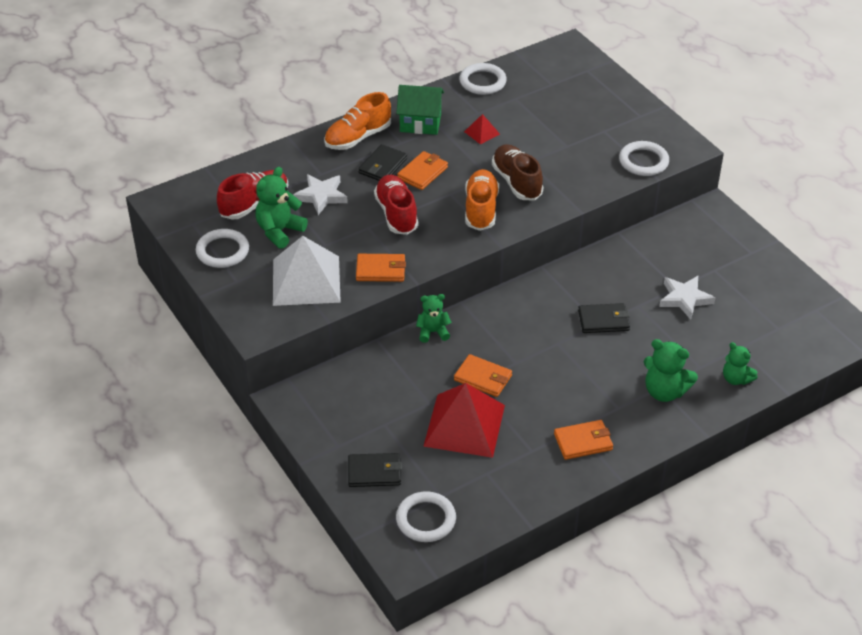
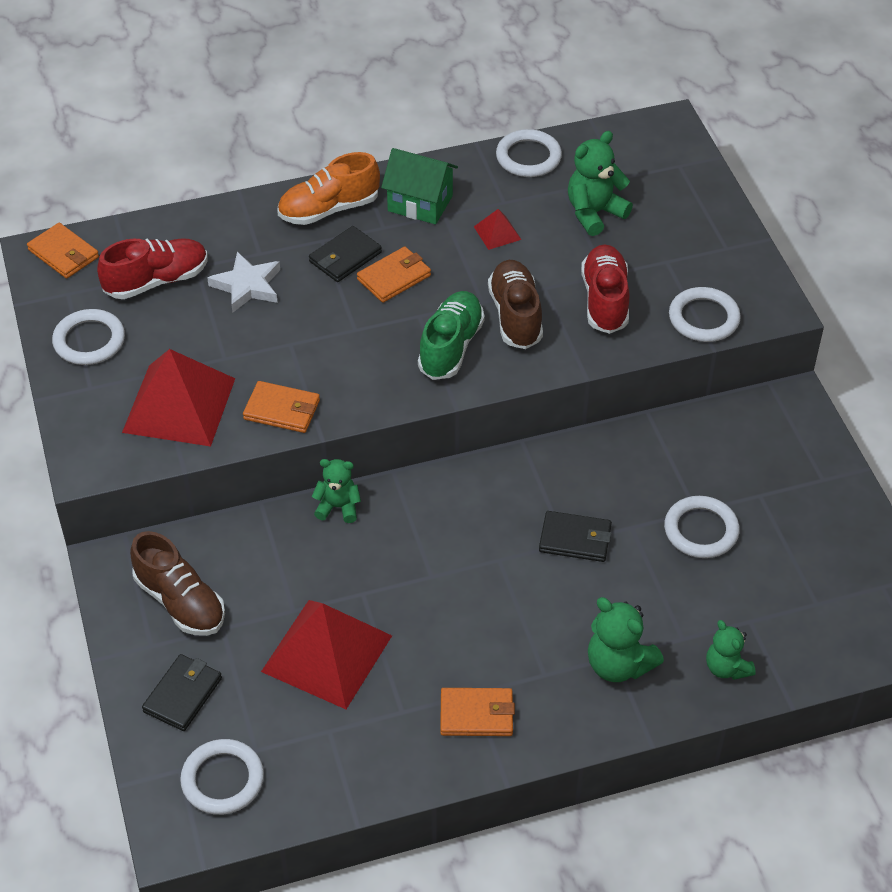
camera: 15 degrees right, 5 degrees up
green teddy bear [256,167,308,249] -> green teddy bear moved to [568,131,633,236]
white pyramid [273,236,341,306] -> red pyramid [122,349,235,446]
black wallet [348,453,402,487] -> black wallet turned 75 degrees counterclockwise [142,654,222,731]
red shoe [374,175,418,235] -> red shoe moved to [581,244,629,334]
orange wallet [454,354,512,397] -> orange wallet moved to [27,223,99,279]
orange shoe [465,169,499,231] -> green shoe [418,291,485,380]
white star [659,276,715,320] -> white ring [664,496,740,558]
none -> brown shoe [130,531,225,636]

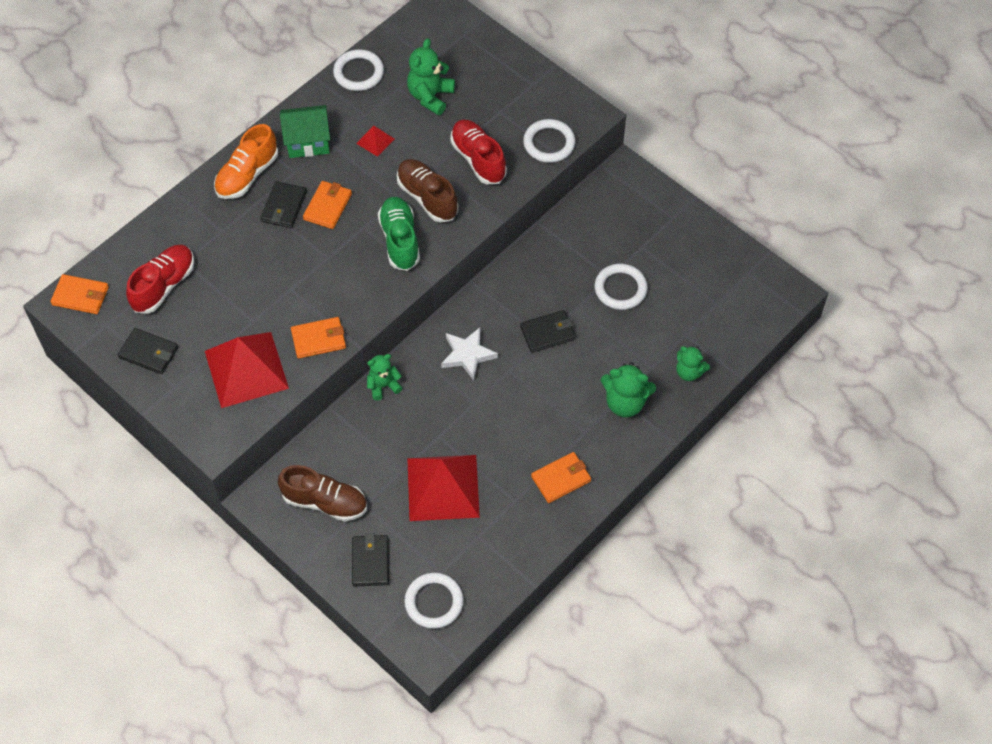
camera: 30 degrees left, 10 degrees up
white ring [52,309,125,365] -> black wallet [118,328,178,374]
white star [207,252,280,313] -> white star moved to [441,327,498,380]

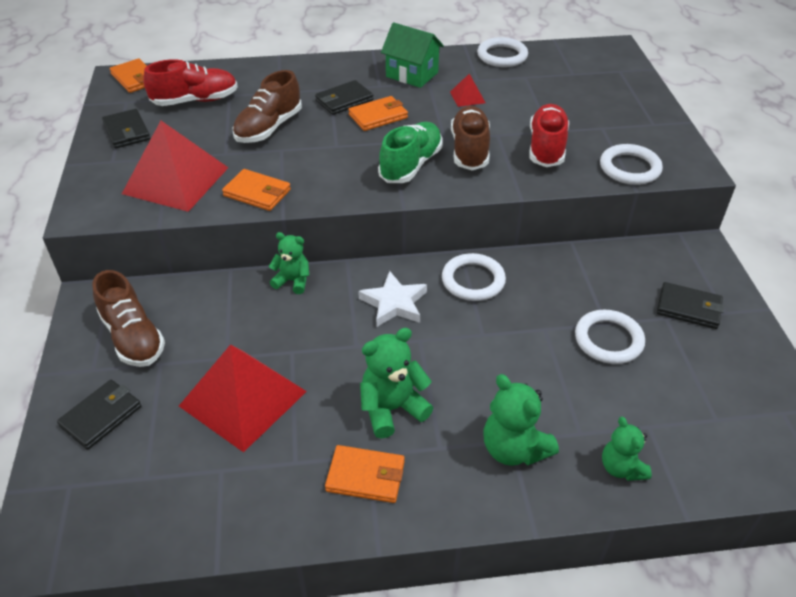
camera: 40 degrees right, 15 degrees down
orange shoe [214,124,278,199] -> none
white ring [404,573,464,629] -> white ring moved to [442,253,506,301]
green teddy bear [407,38,455,115] -> green teddy bear moved to [360,328,433,439]
black wallet [520,310,576,353] -> black wallet moved to [657,282,724,329]
none -> brown shoe [233,70,302,143]

